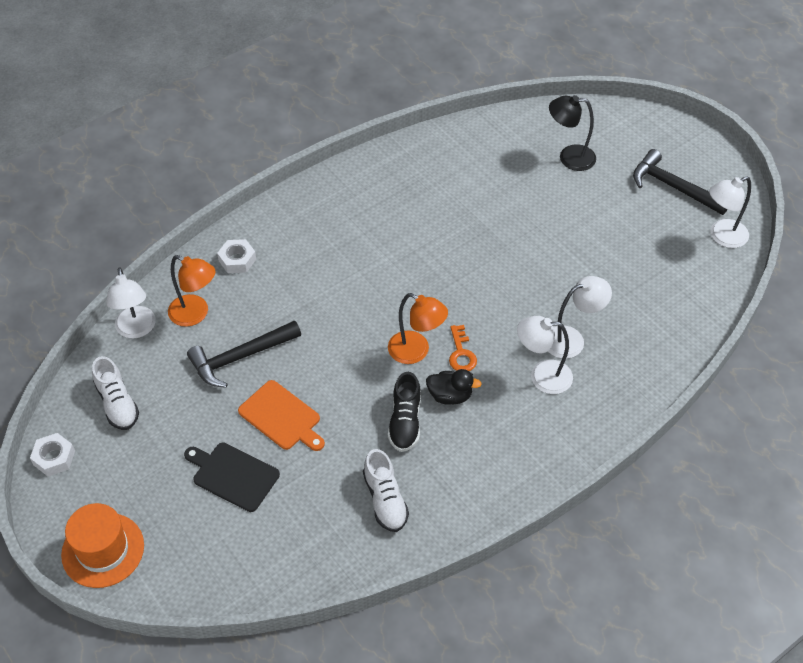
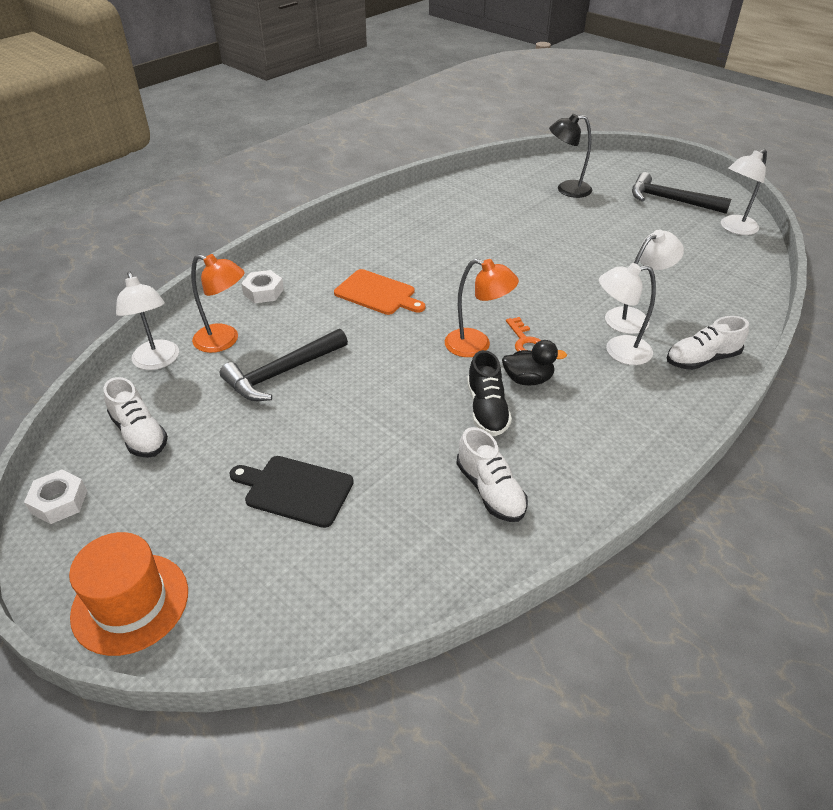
camera: 10 degrees left, 10 degrees down
orange cutting board [238,380,325,451] -> orange cutting board moved to [334,269,425,315]
none -> white shoe [667,316,749,370]

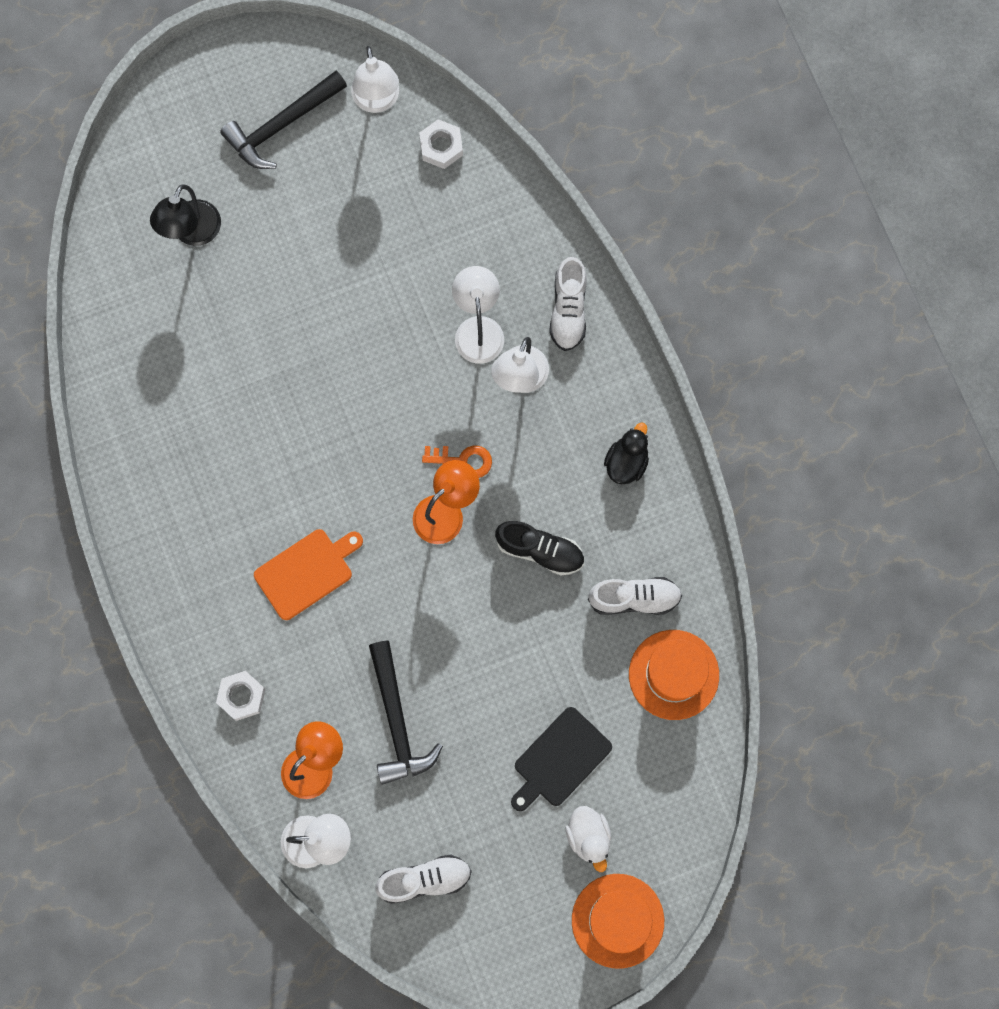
camera: 65 degrees left, 35 degrees up
white nut [24,469,87,524] -> white nut moved to [419,119,463,169]
black duck [502,340,567,386] -> black duck moved to [604,423,649,484]
none -> white duck [566,806,611,872]
none -> orange hat [629,630,719,720]

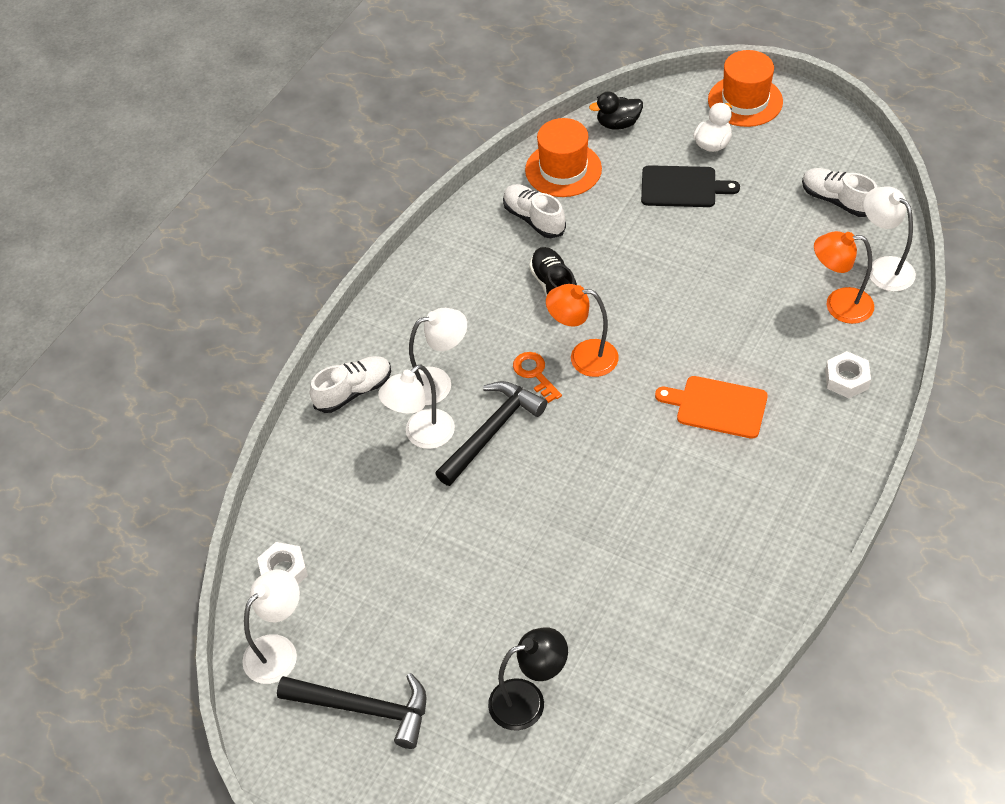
camera: 125 degrees left, 25 degrees down
black hammer [369,641,443,785] -> black hammer moved to [435,381,547,486]
black duck [604,423,649,484] -> black duck moved to [589,91,643,130]

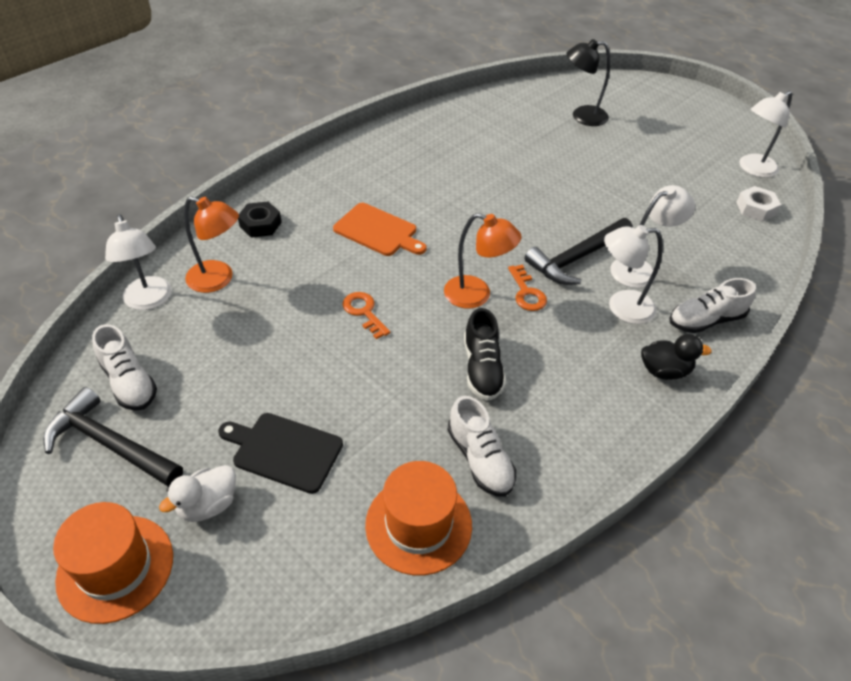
camera: 170 degrees left, 5 degrees down
black hammer [277,673,426,749] -> black hammer moved to [43,387,183,487]
black duck [589,91,643,130] -> black duck moved to [641,334,712,380]
white nut [825,351,871,398] -> black nut [238,201,282,238]
none -> orange key [342,292,391,339]

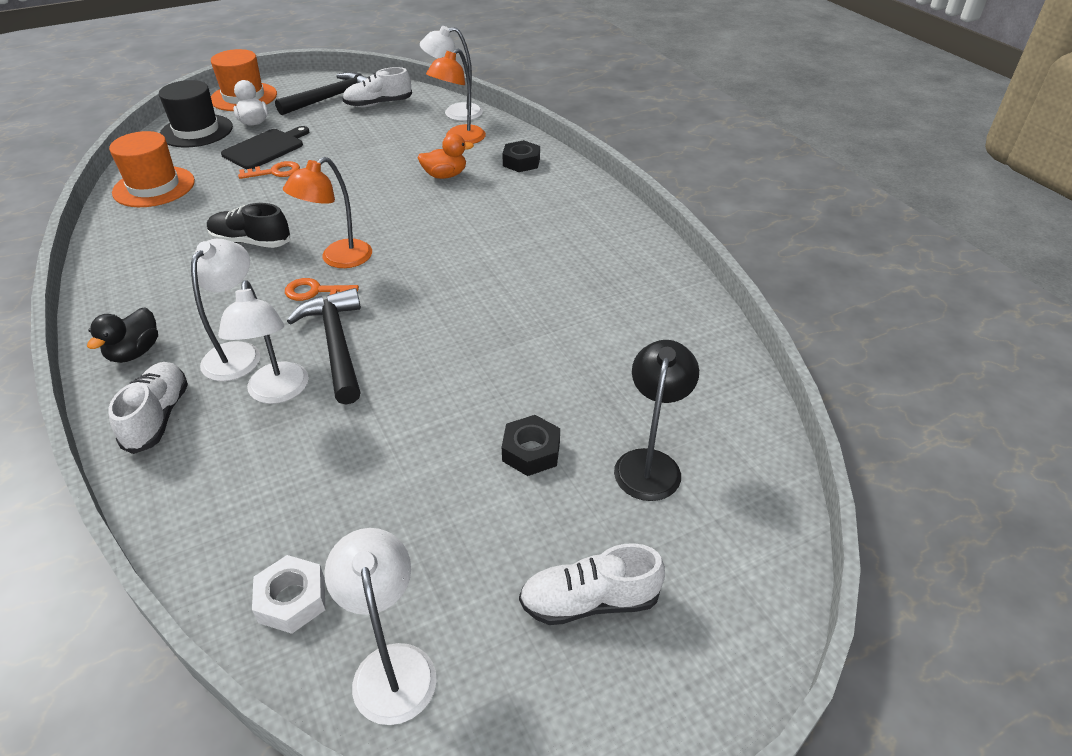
camera: 110 degrees right, 5 degrees down
orange cutting board [333,203,427,256] -> none
orange key [342,292,391,339] -> orange key moved to [238,161,300,179]
white shoe [448,396,516,497] -> white shoe moved to [519,543,665,625]
none -> black hat [159,80,233,148]
none -> orange duck [417,133,474,179]
none -> black nut [502,415,560,476]

